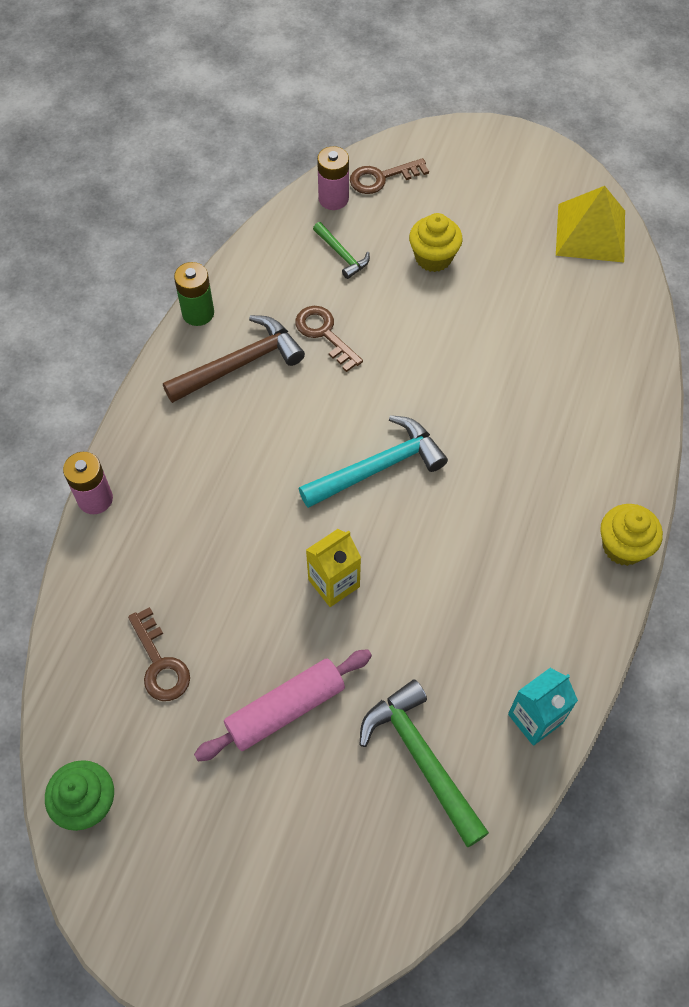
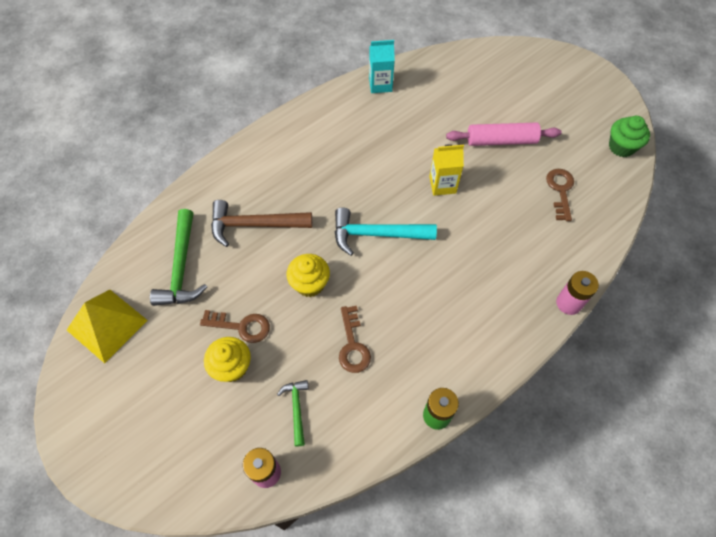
camera: 150 degrees left, 0 degrees up
brown hammer [163,315,305,403] -> brown hammer moved to [211,200,312,247]
brown key [350,158,429,194] -> brown key moved to [200,310,270,343]
green hammer [359,679,489,847] -> green hammer moved to [150,209,207,306]
yellow cupcake [600,504,663,566] -> yellow cupcake moved to [286,254,330,297]

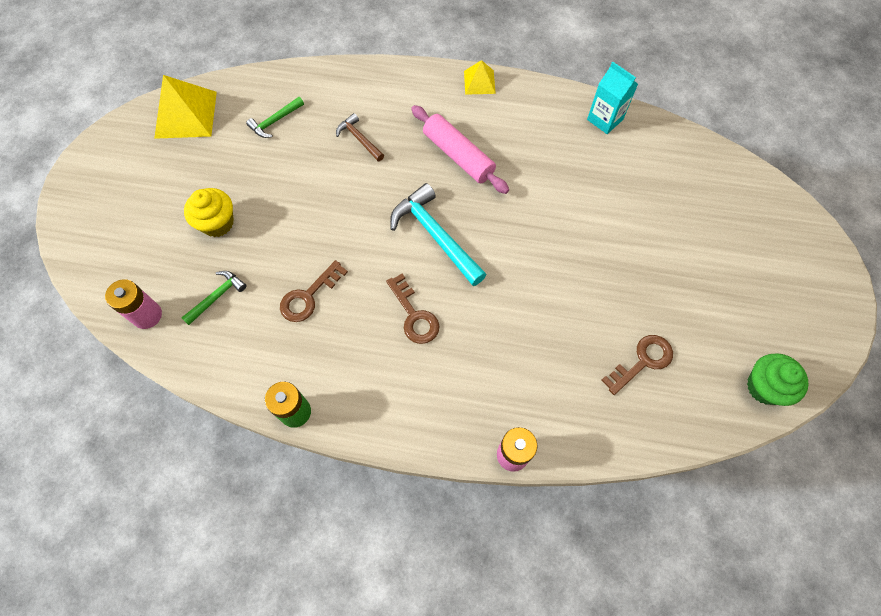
camera: 50 degrees right, 5 degrees up
green hammer [150,209,207,306] -> green hammer [246,97,304,138], size x0.54
brown key [200,310,270,343] -> brown key moved to [386,273,439,344]
brown hammer [211,200,312,247] -> brown hammer [336,113,384,162], size x0.54
yellow cupcake [286,254,330,297] -> none
yellow carton [429,144,464,196] -> none
pink rolling pin [446,123,561,146] -> pink rolling pin moved to [411,105,509,194]
none -> yellow pyramid [464,60,496,95]

